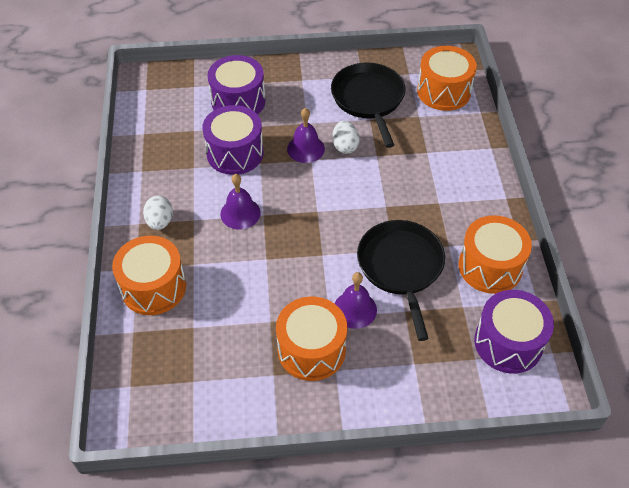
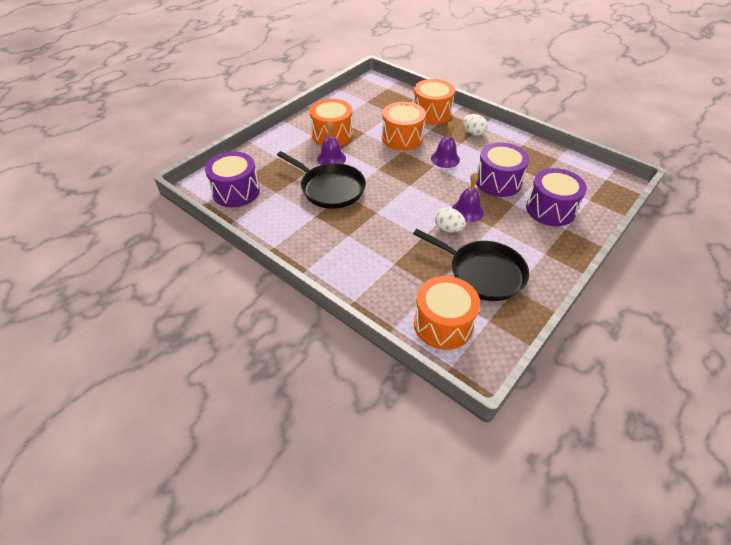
camera: 135 degrees right, 5 degrees down
orange drum [458,215,532,294] -> orange drum moved to [382,102,426,151]

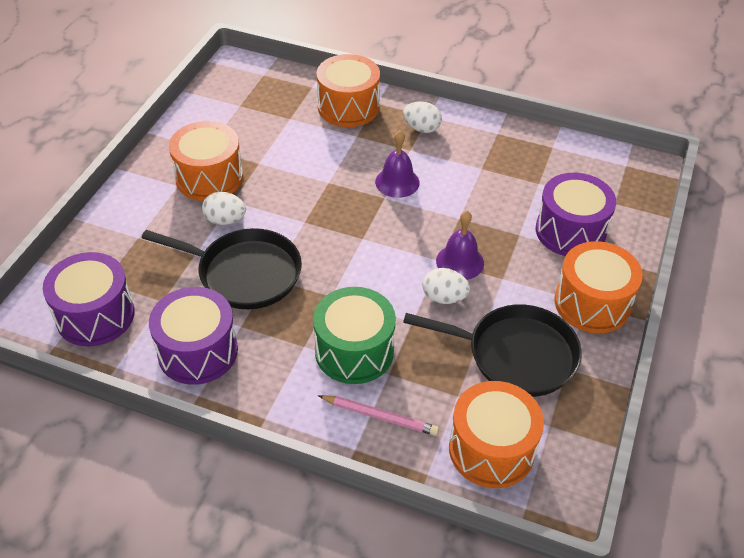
camera: 20 degrees left, 0 degrees up
purple bell [317,121,346,165] -> white egg [202,192,246,225]
orange drum [382,102,426,151] -> orange drum moved to [555,241,643,333]
purple drum [476,142,529,197] -> purple drum moved to [149,287,238,385]
none -> green drum [313,287,396,384]
none -> pink pencil [318,395,439,436]

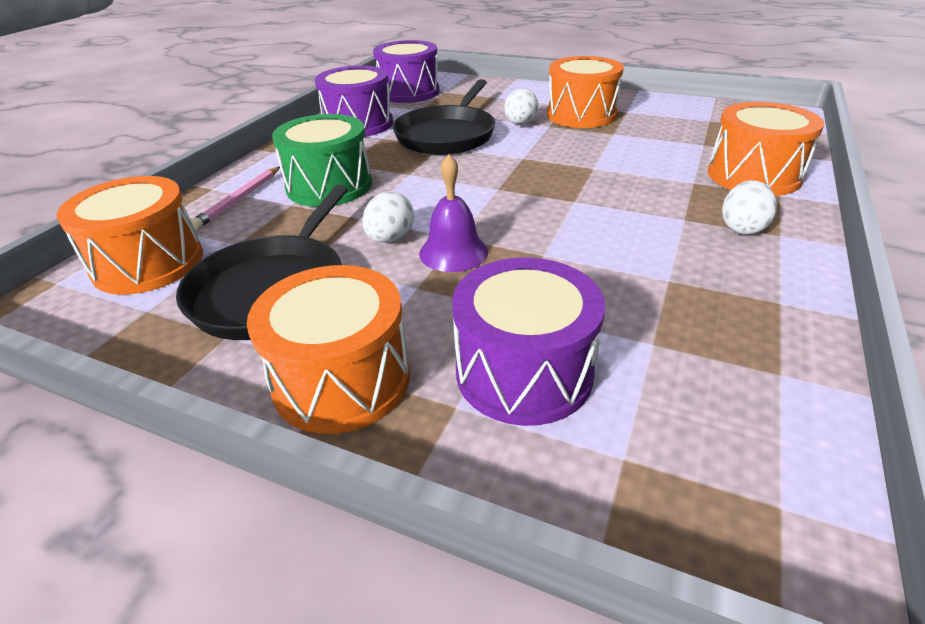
camera: 95 degrees right, 10 degrees down
purple bell [375,131,420,198] -> none

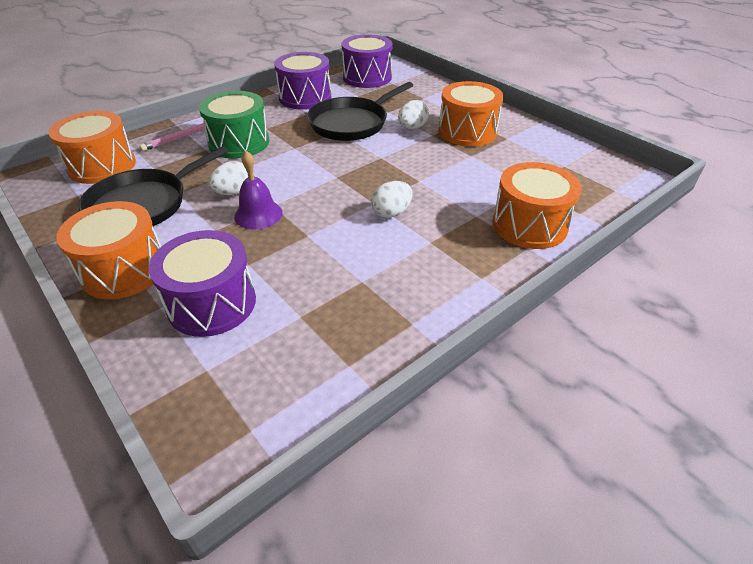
camera: 25 degrees right, 5 degrees up
white egg [722,180,777,235] -> white egg moved to [371,181,413,218]

